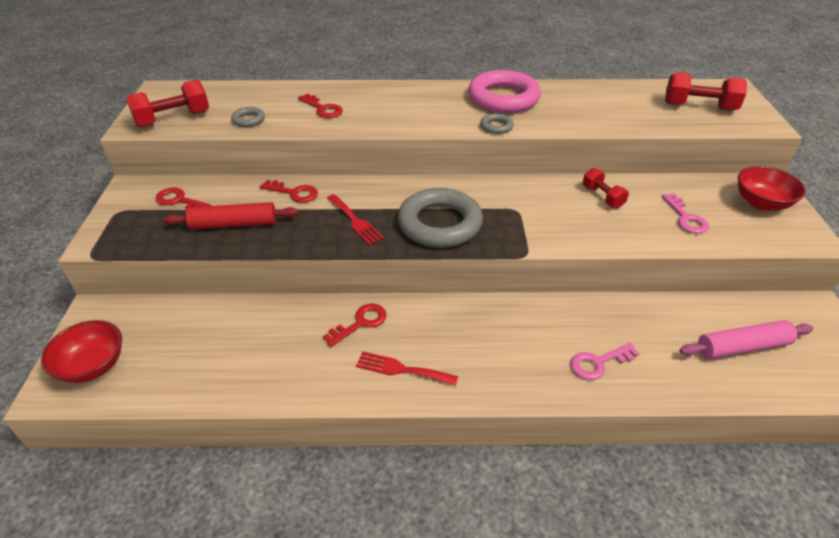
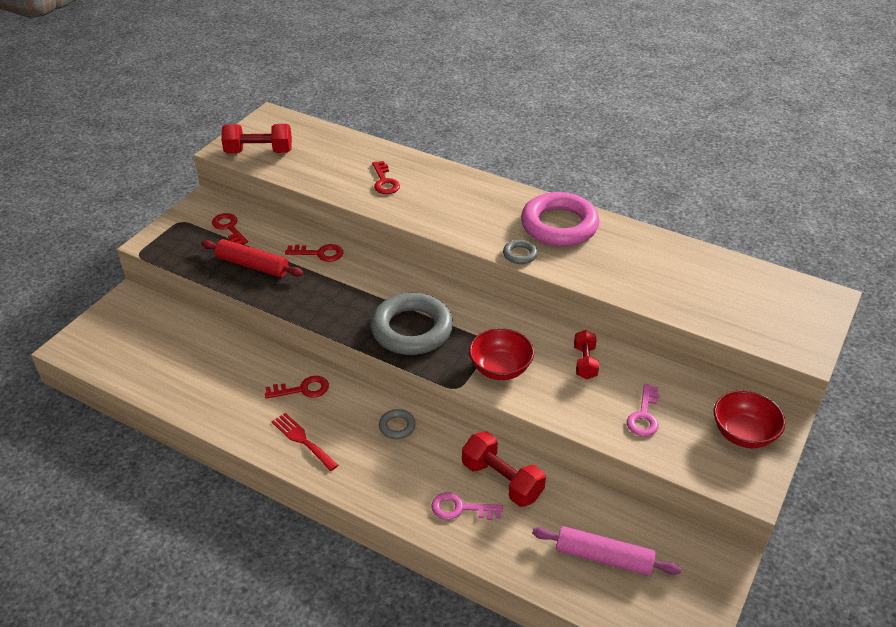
camera: 30 degrees right, 0 degrees up
red bowl [41,320,122,383] -> red bowl moved to [469,328,534,380]
grey ring [231,107,265,127] -> grey ring moved to [379,409,416,439]
red key [260,180,318,203] -> red key turned 45 degrees counterclockwise [285,244,343,262]
red fork [327,194,384,245] -> none
red dumbbell [665,72,747,111] -> red dumbbell moved to [462,431,546,507]

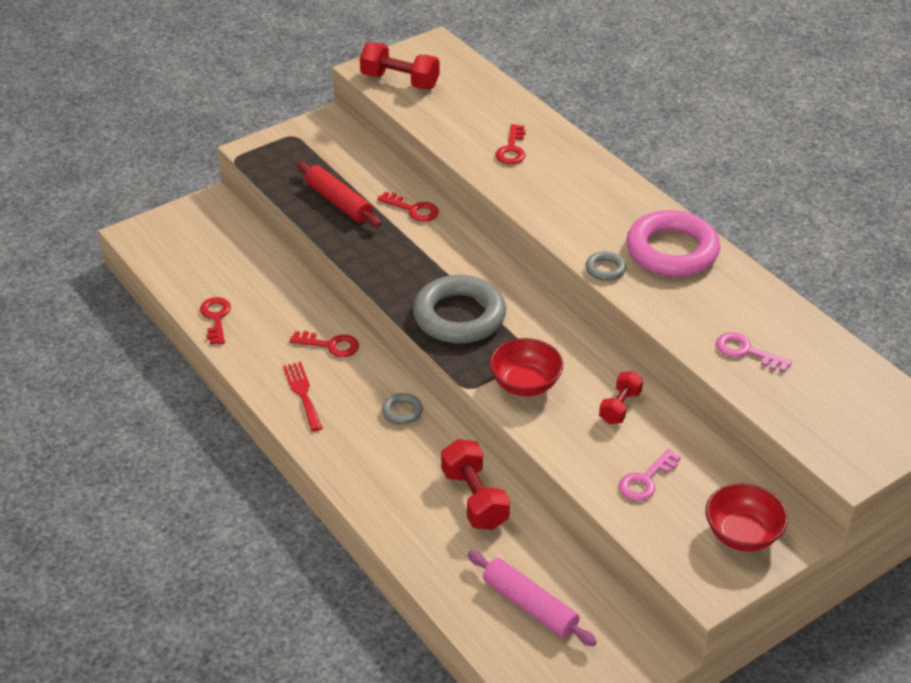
camera: 25 degrees right, 0 degrees up
red key [212,213,248,244] -> red key moved to [200,297,231,345]
pink key [431,492,503,520] -> pink key moved to [716,332,792,372]

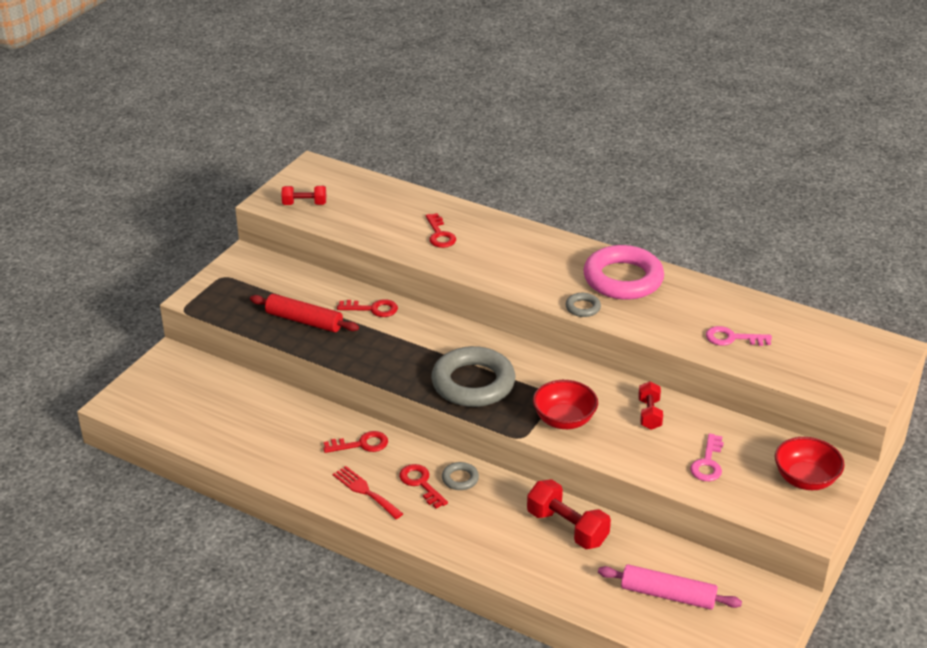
camera: 25 degrees left, 5 degrees down
red key [200,297,231,345] -> red key moved to [399,464,448,509]
red dumbbell [360,42,440,89] -> red dumbbell [281,186,326,205], size x0.63

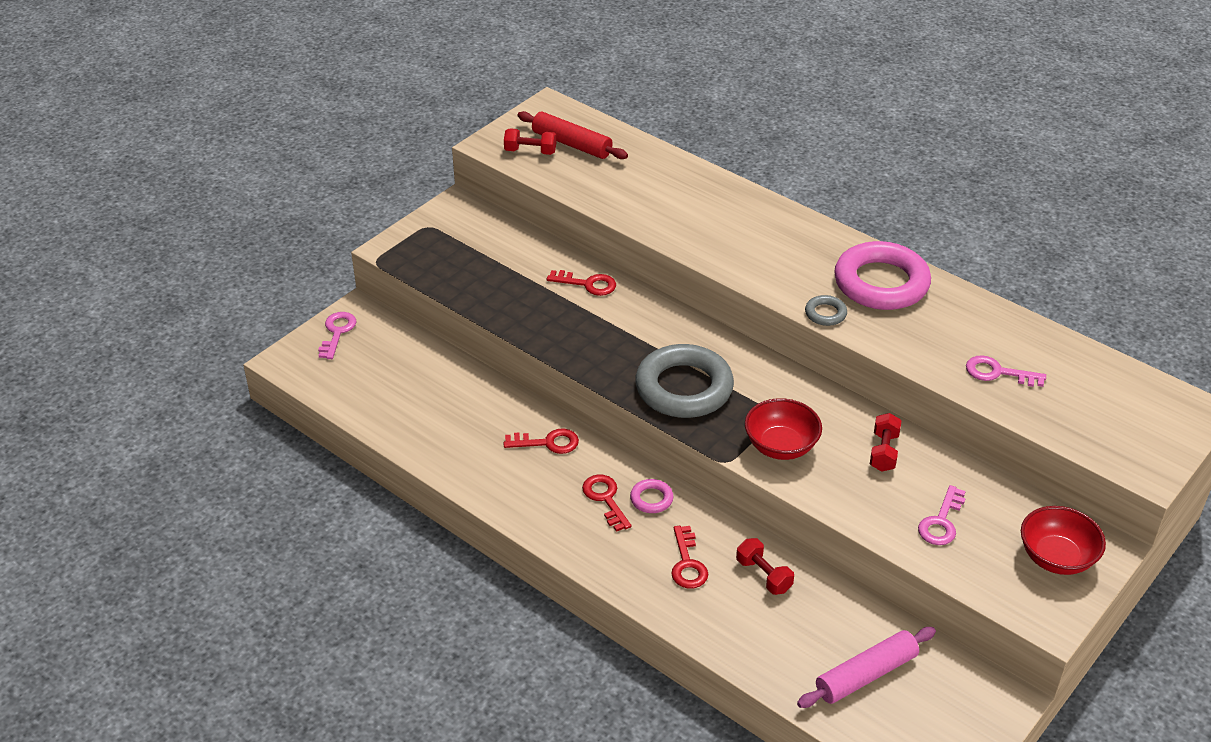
camera: 10 degrees right, 5 degrees up
red rolling pin [250,294,359,332] -> red rolling pin moved to [518,111,628,159]
red fork [333,466,403,519] -> none
red key [426,213,456,248] -> red key moved to [671,526,708,588]
grey ring [442,462,479,490] -> pink ring [630,479,673,513]
red dumbbell [527,479,611,549] -> red dumbbell [736,538,794,595], size x0.63
pink rolling pin [598,564,742,610] -> pink rolling pin turned 60 degrees counterclockwise [797,627,936,708]
none -> pink key [318,312,357,359]

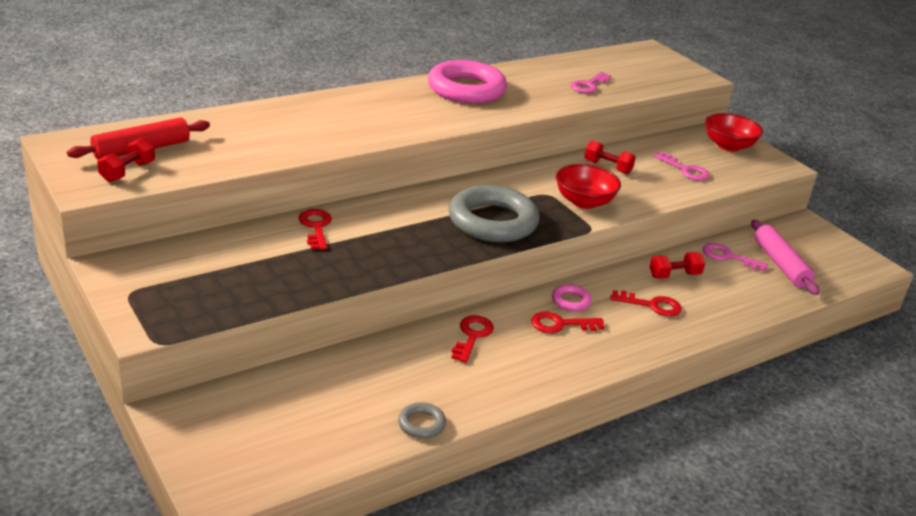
camera: 75 degrees left, 10 degrees down
pink key [318,312,357,359] -> pink key moved to [703,243,768,272]
red key [547,270,616,296] -> red key turned 45 degrees counterclockwise [299,209,332,250]
grey ring [805,295,847,326] -> grey ring moved to [398,402,446,439]

